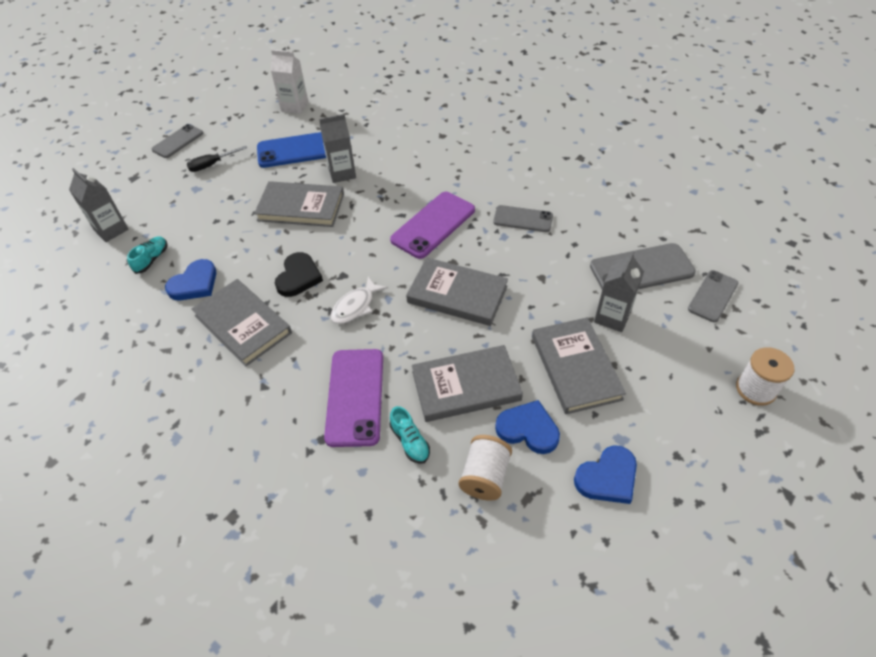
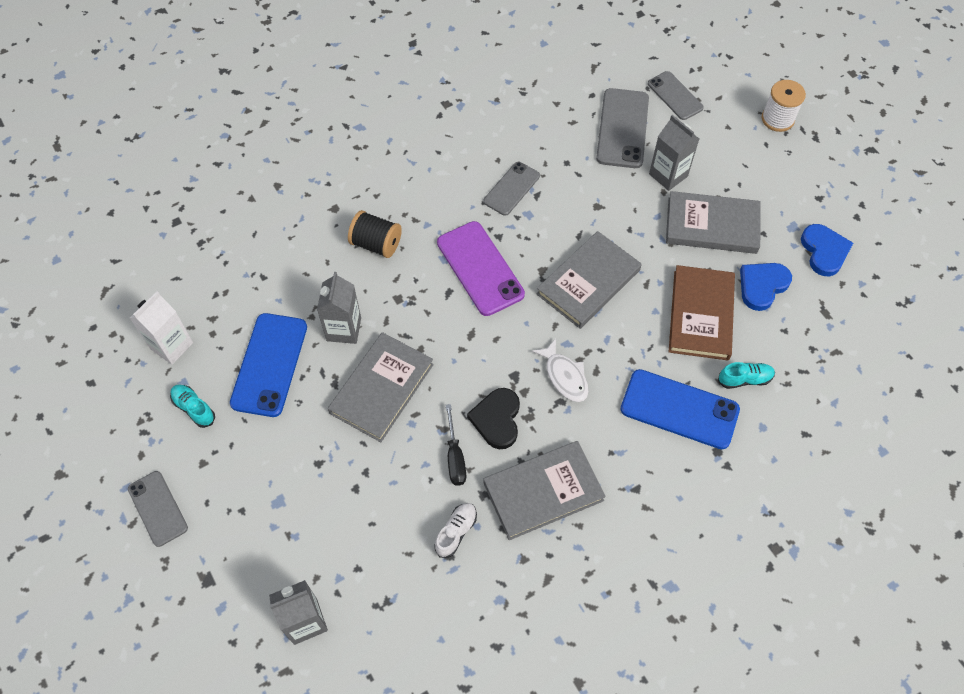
camera: 70 degrees left, 10 degrees up
turquoise shoe [127,236,167,274] -> turquoise shoe moved to [170,384,215,428]
blue heart [165,259,216,300] -> white shoe [434,503,477,558]
black screwdriver [187,146,247,172] -> black screwdriver moved to [446,404,466,486]
black heart [275,252,323,297] -> black heart turned 120 degrees counterclockwise [467,388,520,449]
purple phone [324,349,383,447] -> blue phone [620,369,740,449]
grey book [412,345,523,422] -> brown book [669,265,735,360]
white spool [459,435,512,501] -> none
none -> black spool [348,210,402,258]

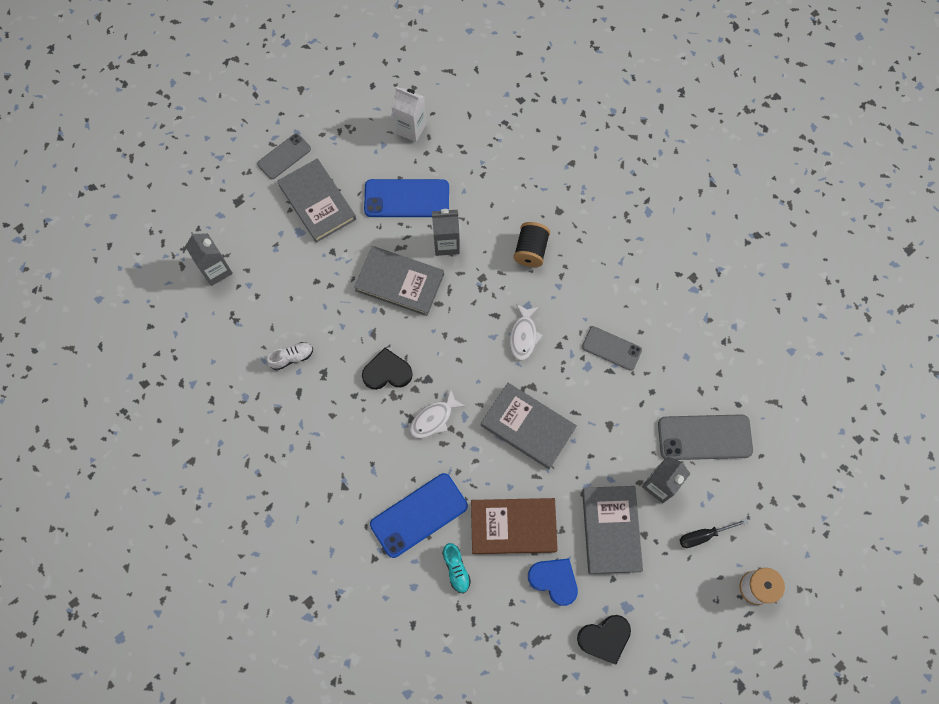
camera: 80 degrees right, 10 degrees up
turquoise shoe [170,384,215,428] -> none
white shoe [434,503,477,558] -> white shoe turned 45 degrees counterclockwise [267,342,313,370]
purple phone [437,221,525,316] -> white fish [510,304,543,360]
black screwdriver [446,404,466,486] -> black screwdriver moved to [680,519,748,548]
grey book [484,441,606,540] -> grey book moved to [277,159,356,243]
blue phone [620,369,740,449] -> blue phone turned 45 degrees clockwise [370,473,468,558]
grey phone [648,71,704,120] -> none
blue heart [801,224,853,276] -> black heart [577,615,631,664]

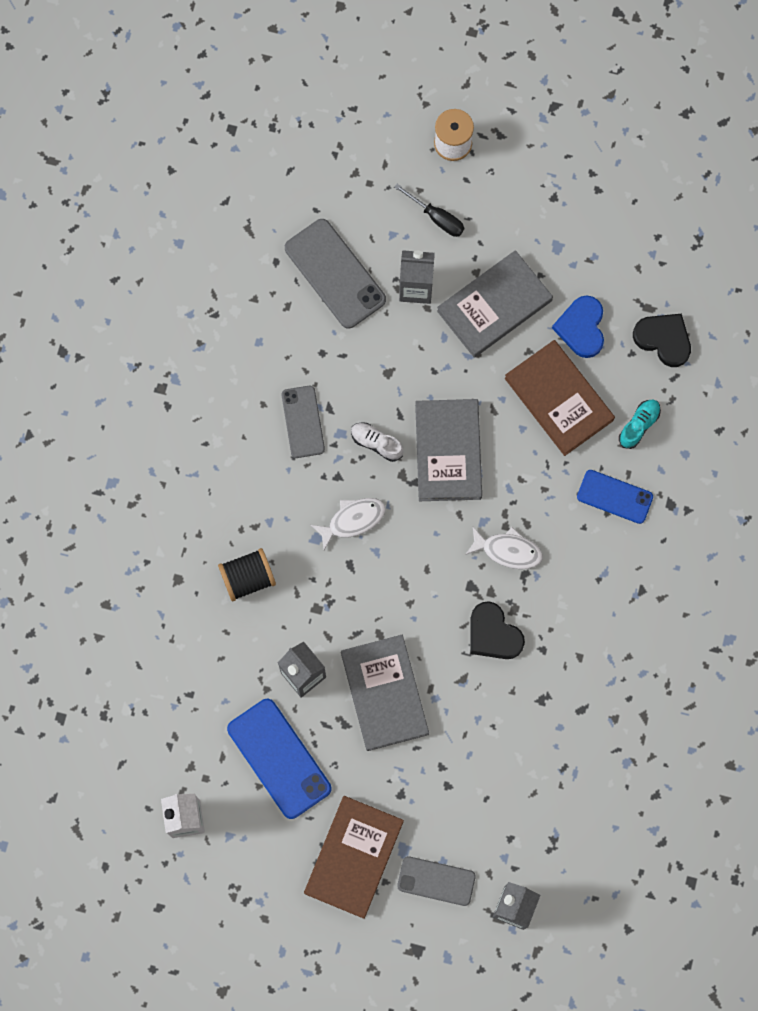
camera: 125 degrees left, 5 degrees up
grey phone [257,133,311,179] -> grey phone moved to [397,856,476,906]
white shoe [267,342,313,370] -> white shoe moved to [351,422,404,462]
grey book [277,159,356,243] -> brown book [304,796,404,919]
blue phone [370,473,468,558] -> blue phone [577,470,653,524], size x0.63
black heart [577,615,631,664] -> black heart moved to [633,313,691,367]

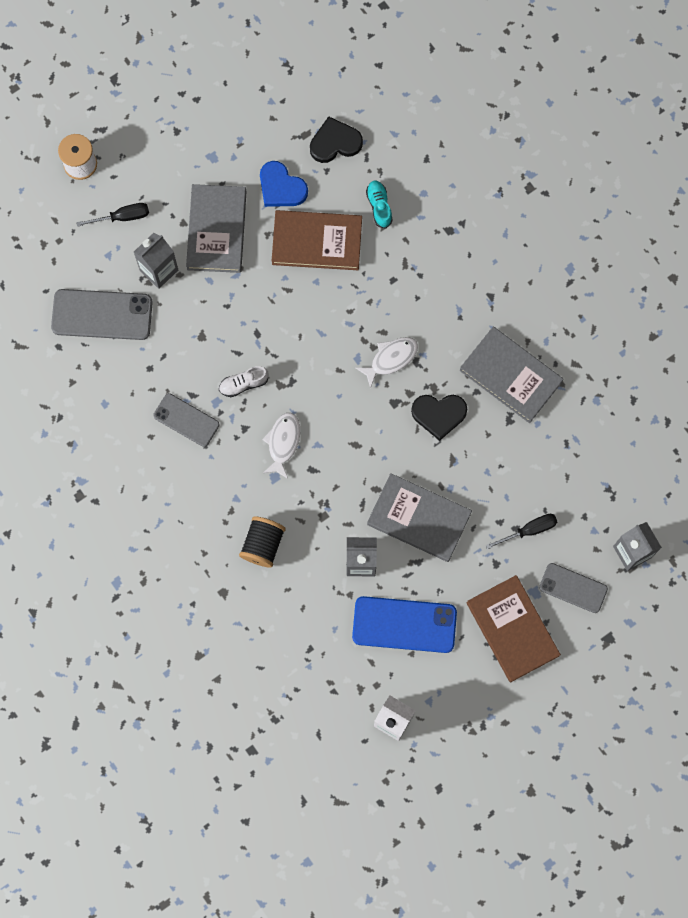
camera: 50 degrees left, 0 degrees up
grey phone [397,856,476,906] -> grey phone turned 60 degrees clockwise [539,563,608,613]
grey book [415,399,482,501] -> grey book moved to [460,327,563,423]
blue phone [577,470,653,524] -> none
none -> black screwdriver [486,514,557,549]

